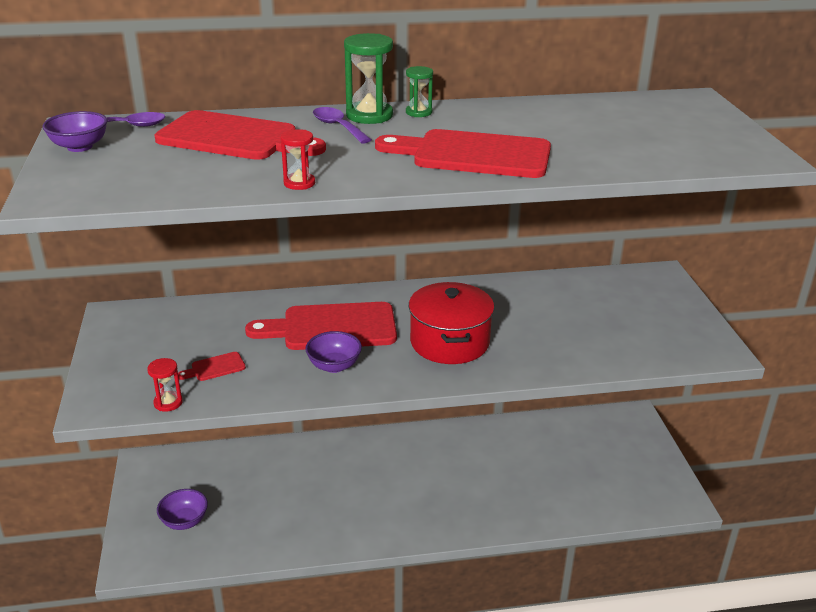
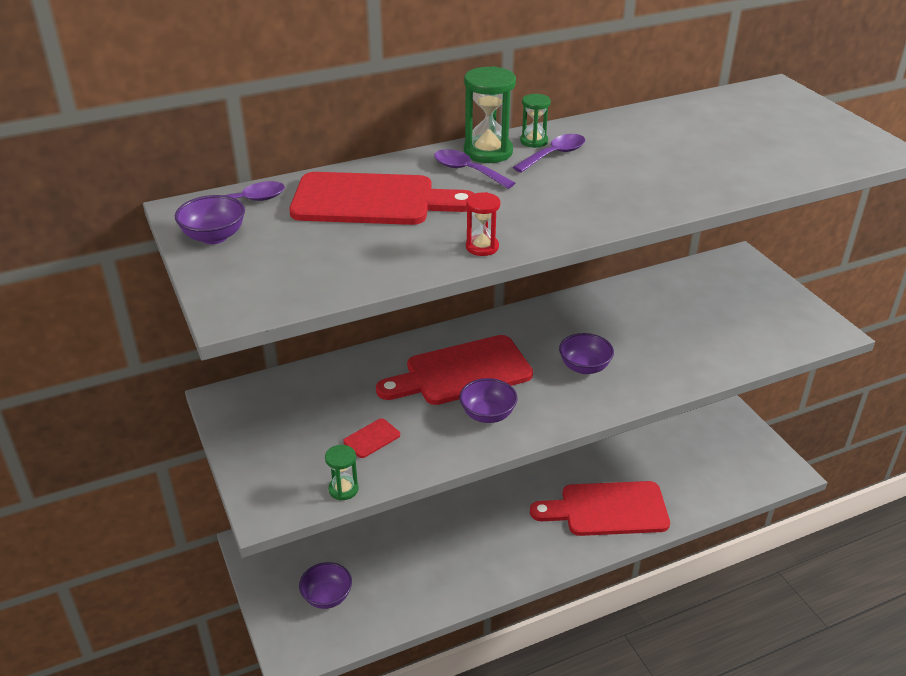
camera: 15 degrees left, 5 degrees up
red hourglass [147,358,183,412] -> green hourglass [325,445,359,501]
red cutting board [375,129,551,178] -> red cutting board moved to [530,481,670,536]
red pot [409,282,494,364] -> purple bowl [559,333,614,374]
none -> purple spoon [513,134,585,173]

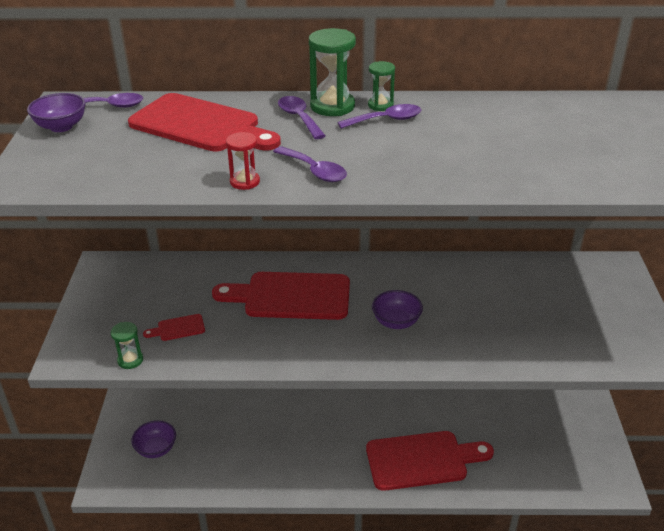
camera: 25 degrees right, 0 degrees up
purple bowl [459,378,517,423] -> none
red cutting board [530,481,670,536] -> red cutting board turned 150 degrees clockwise [366,431,494,491]
none -> purple spoon [273,146,347,182]

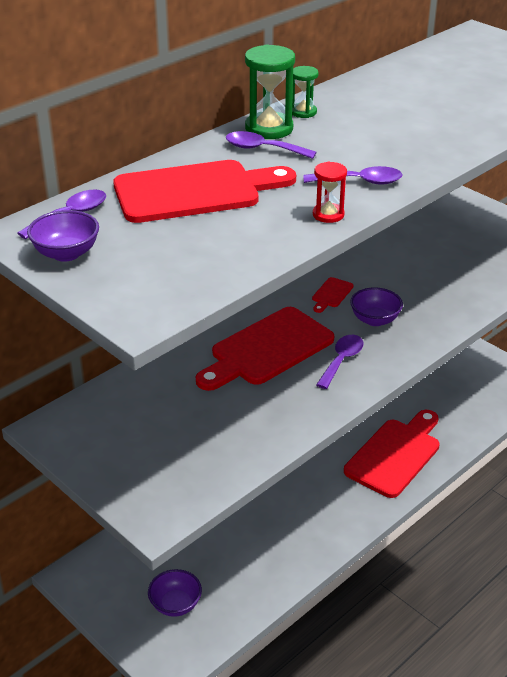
camera: 45 degrees left, 0 degrees up
green hourglass [111,322,143,369] -> none
red cutting board [143,314,205,341] -> red cutting board moved to [312,277,354,313]
purple spoon [337,104,421,129] -> purple spoon moved to [316,335,364,389]

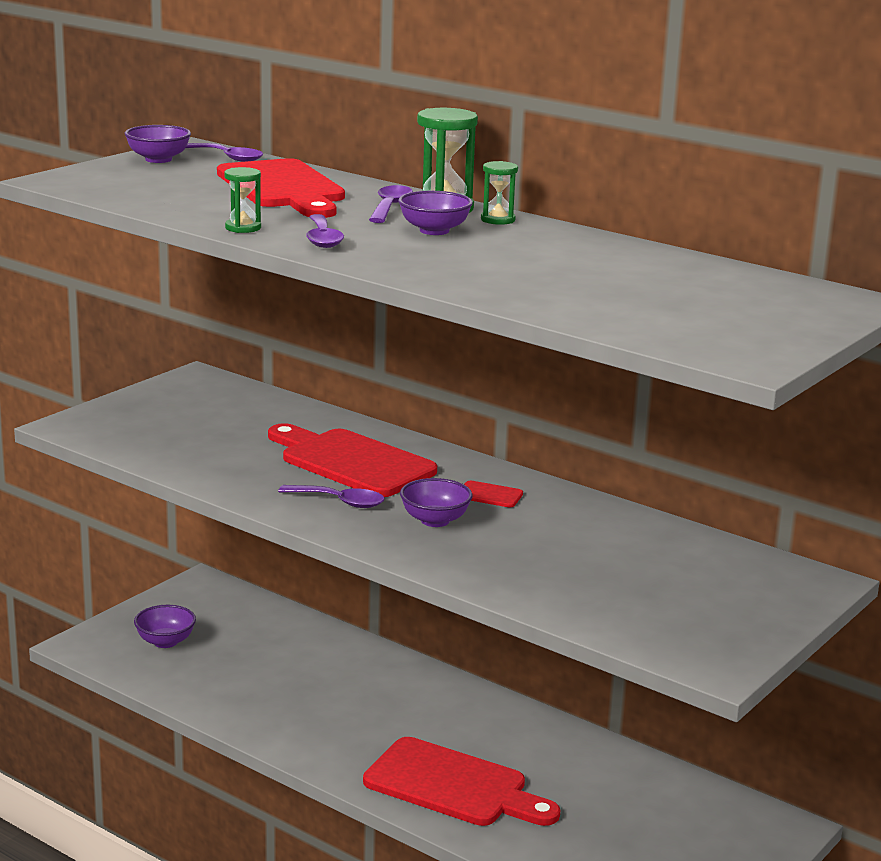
camera: 80 degrees right, 15 degrees down
red hourglass [313,162,347,223] -> green hourglass [224,167,261,233]
none -> purple bowl [398,191,473,235]

